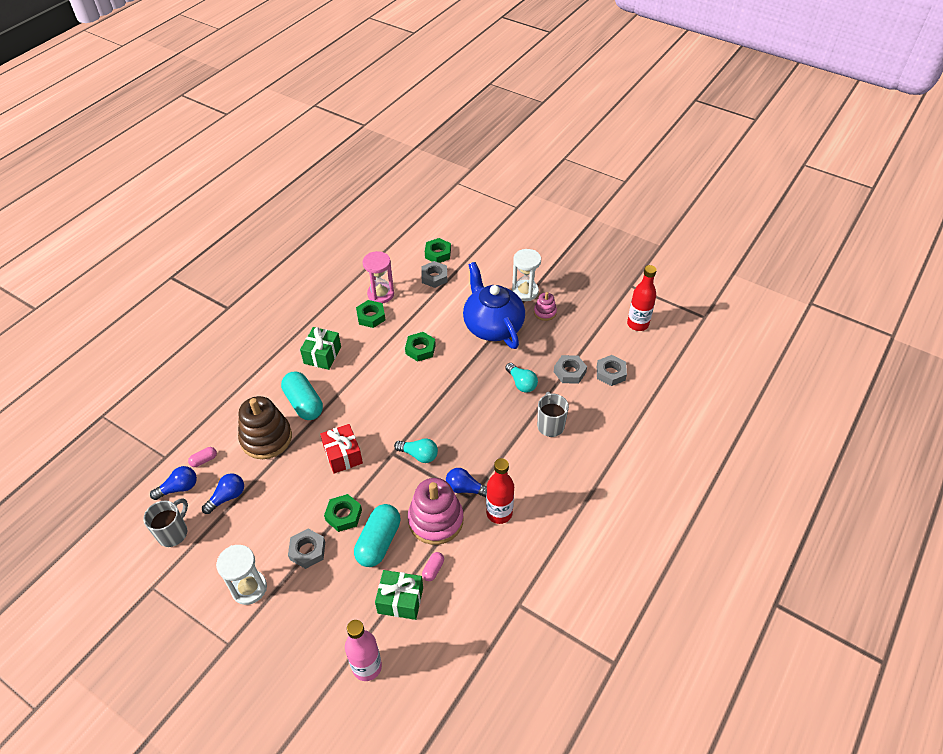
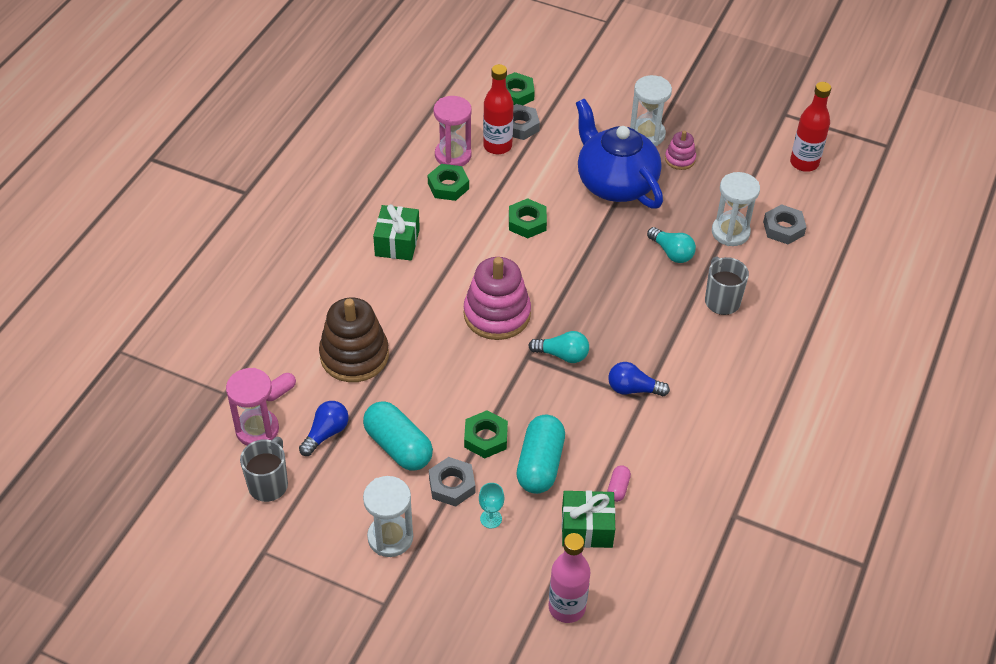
camera: 10 degrees left, 0 degrees up
blue light bulb [150,466,197,500] -> pink hourglass [226,368,279,446]
turquoise capsule [281,371,323,420] -> turquoise capsule moved to [363,401,433,471]
red gift [320,424,363,474] -> none
pink stacking toy [408,478,463,545] -> pink stacking toy moved to [464,257,531,340]
red bottle [486,458,514,524] -> red bottle moved to [483,64,513,154]
grey nut [554,355,587,384] -> white hourglass [712,172,760,246]
none -> turquoise goblet [479,483,504,528]

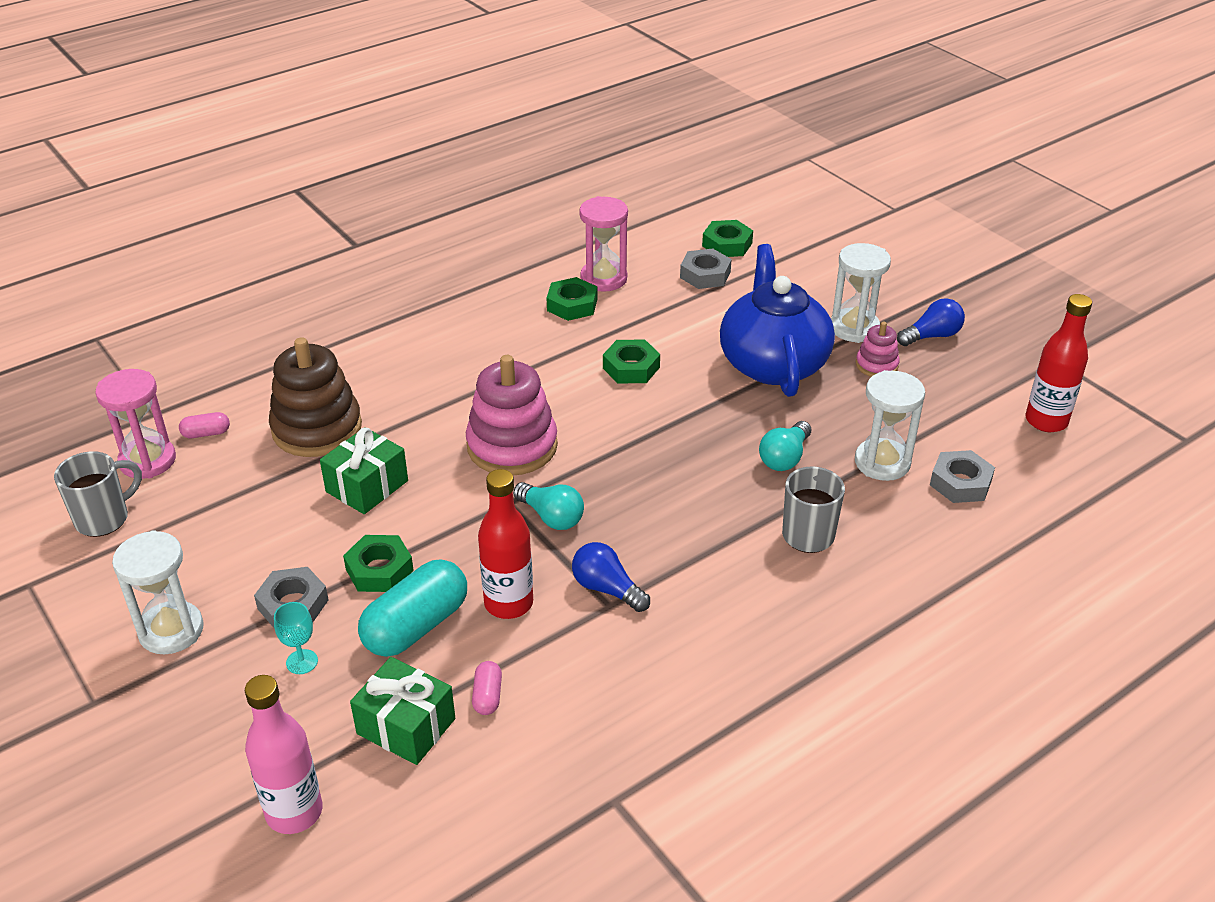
camera: 30 degrees right, 10 degrees down
blue light bulb [299,401,349,456] -> blue light bulb moved to [897,298,965,346]
turquoise capsule [363,401,433,471] -> none
green gift [373,204,420,261] -> green gift moved to [320,427,408,514]
red bottle [483,64,513,154] -> red bottle moved to [478,469,533,619]
pink capsule [607,465,631,502] -> pink capsule turned 45 degrees counterclockwise [472,661,502,715]
turquoise light bulb [647,227,696,263] -> turquoise light bulb turned 45 degrees clockwise [759,421,811,471]

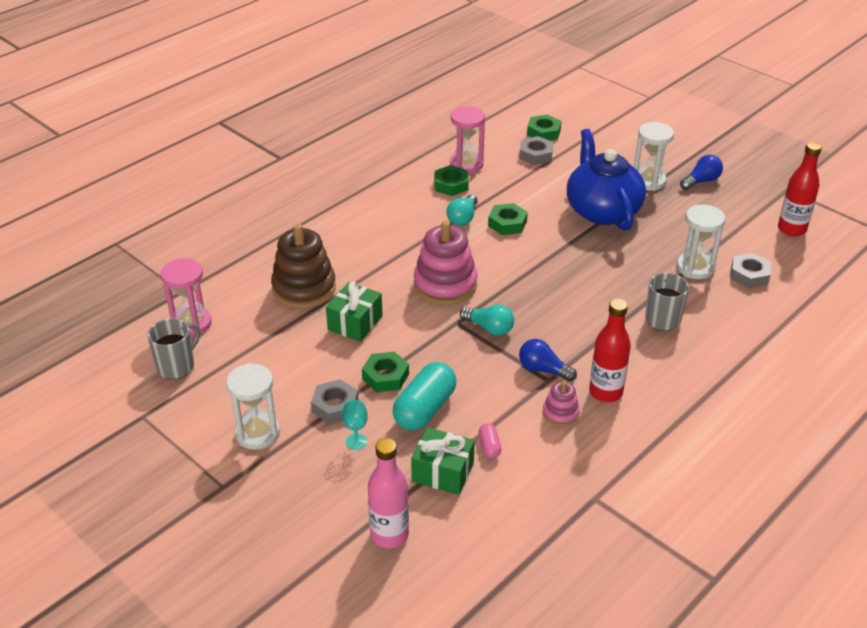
camera: 10 degrees left, 0 degrees up
pink capsule [179,412,230,438] -> none
red bottle [478,469,533,619] -> red bottle moved to [589,298,631,402]
turquoise light bulb [759,421,811,471] -> turquoise light bulb moved to [447,195,478,226]
pink stacking toy [856,322,900,377] -> pink stacking toy moved to [543,381,580,427]

